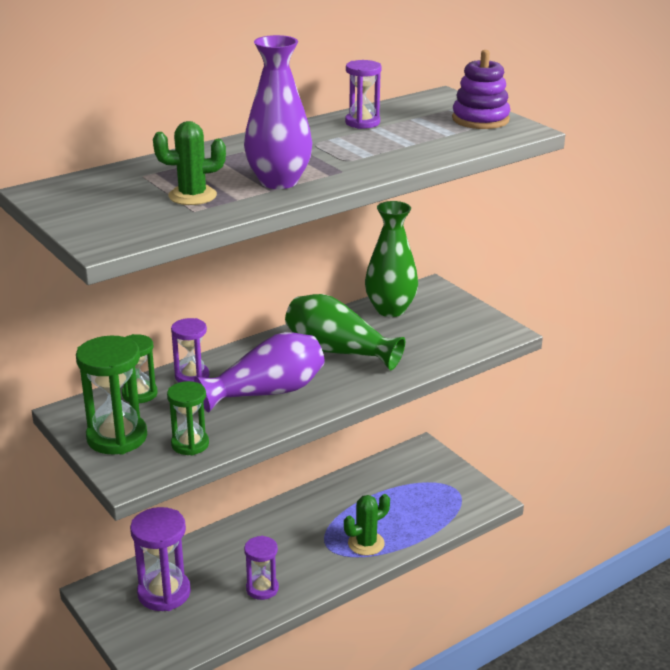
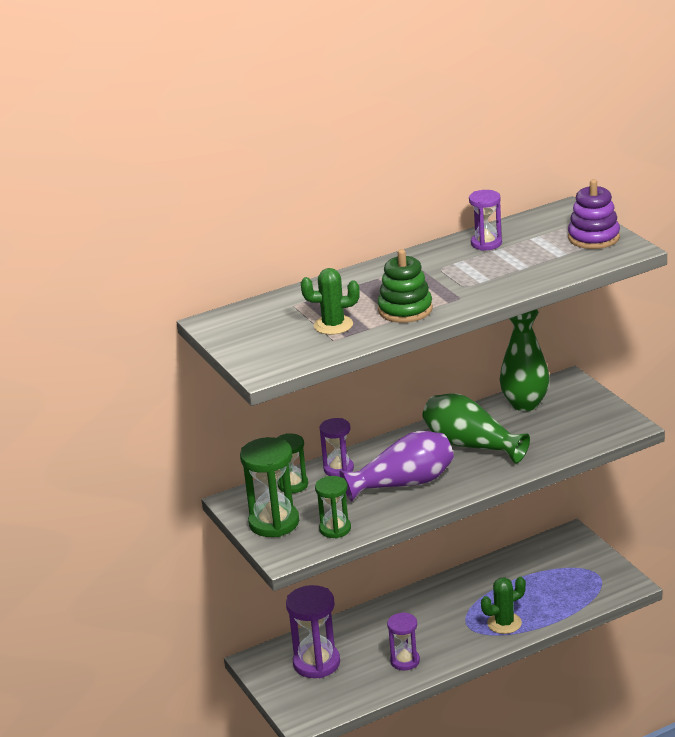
camera: 10 degrees right, 0 degrees up
purple vase [244,35,312,189] -> green stacking toy [378,249,433,323]

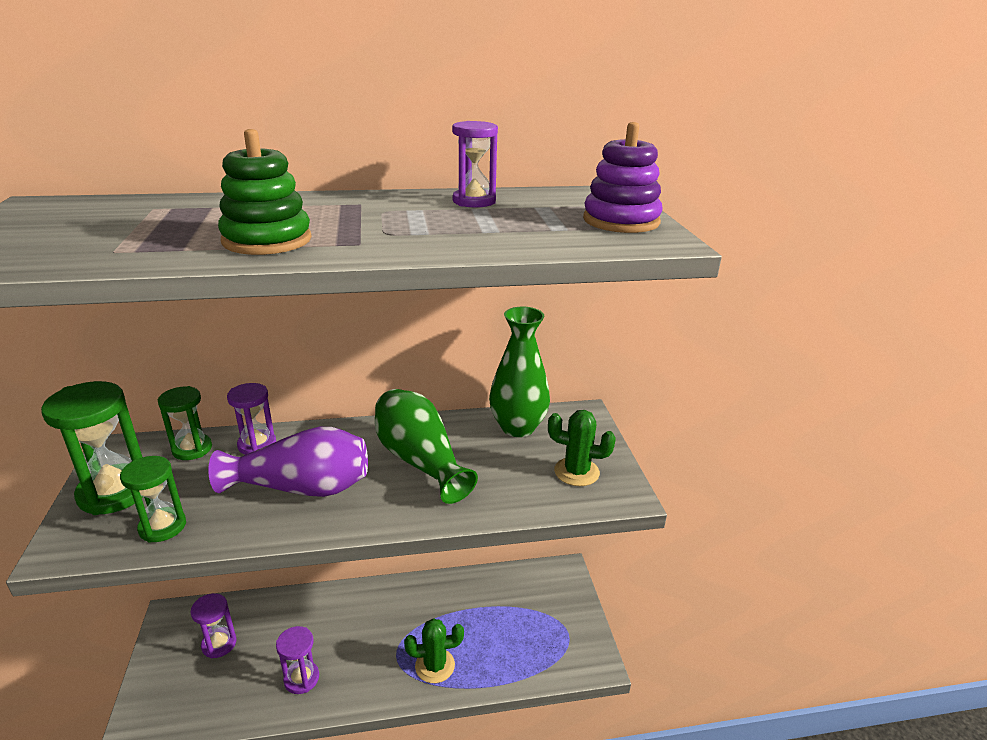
camera: 15 degrees right, 0 degrees up
purple hourglass [286,585,340,678] -> purple hourglass [190,593,237,658], size x0.62
green cactus [301,268,360,335] -> green cactus moved to [548,410,616,486]

